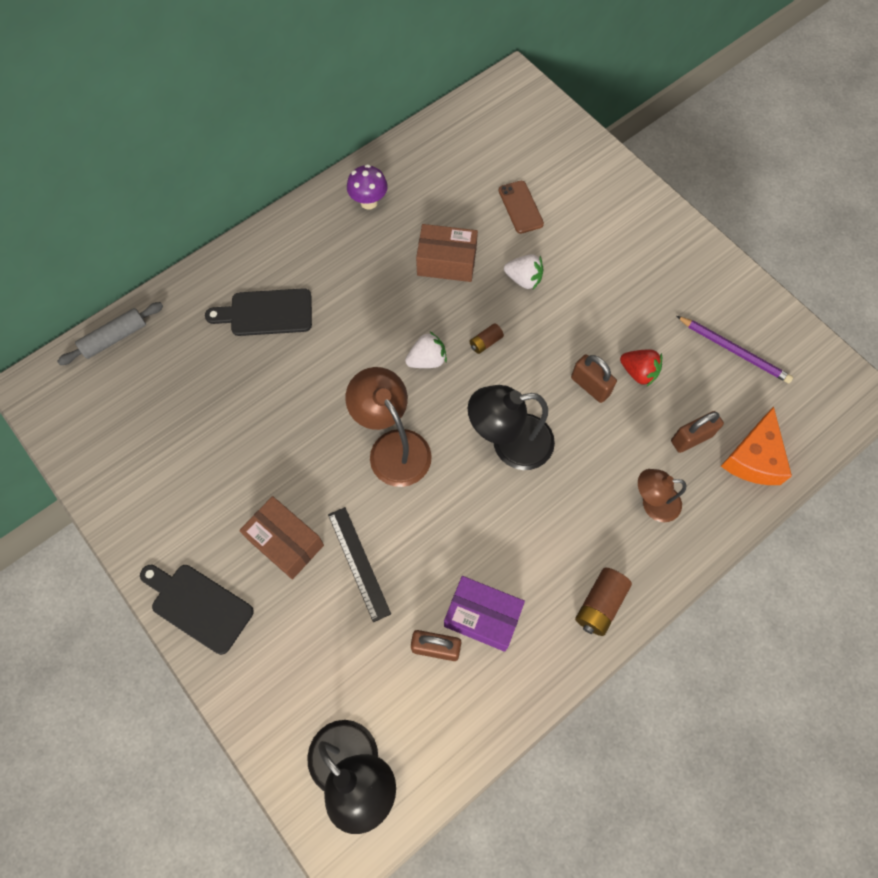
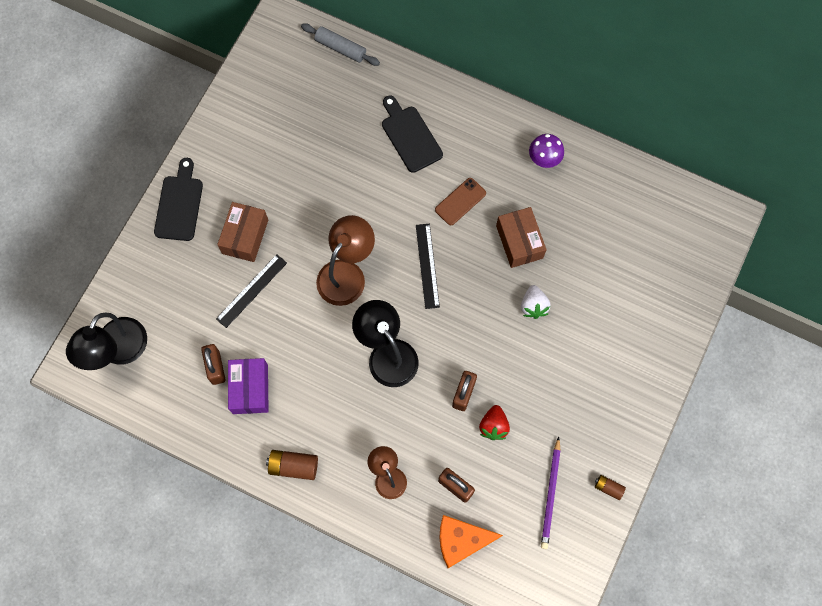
camera: 65 degrees right, 5 degrees up
white strawberry [405,331,447,368] -> black ruler [416,224,440,309]
brown battery [470,323,504,354] -> brown battery moved to [595,475,626,500]
brown phone [499,180,544,234] -> brown phone moved to [435,178,486,225]

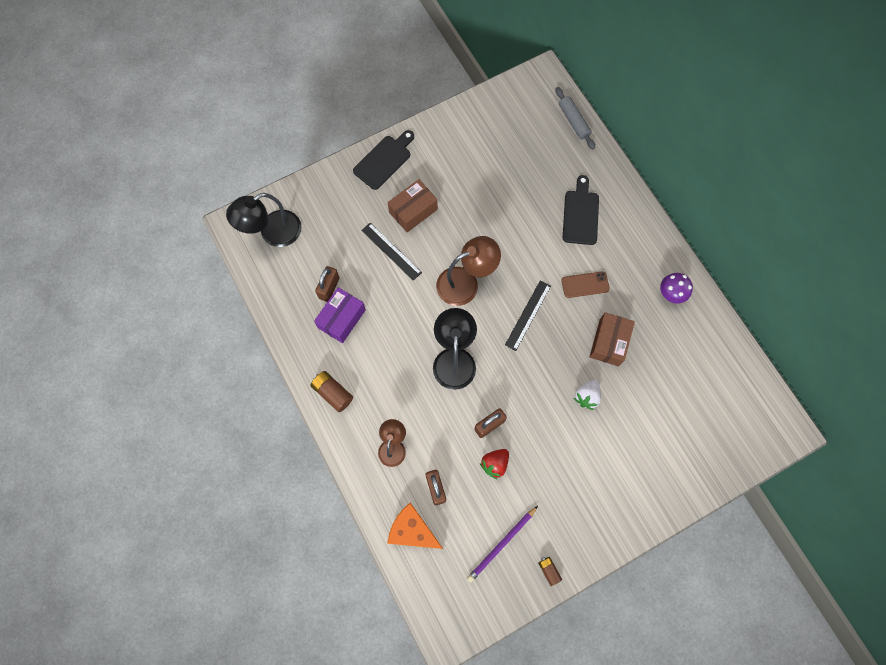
camera: 35 degrees right, 0 degrees up
black ruler [216,254,287,328] -> black ruler turned 60 degrees clockwise [361,223,422,281]

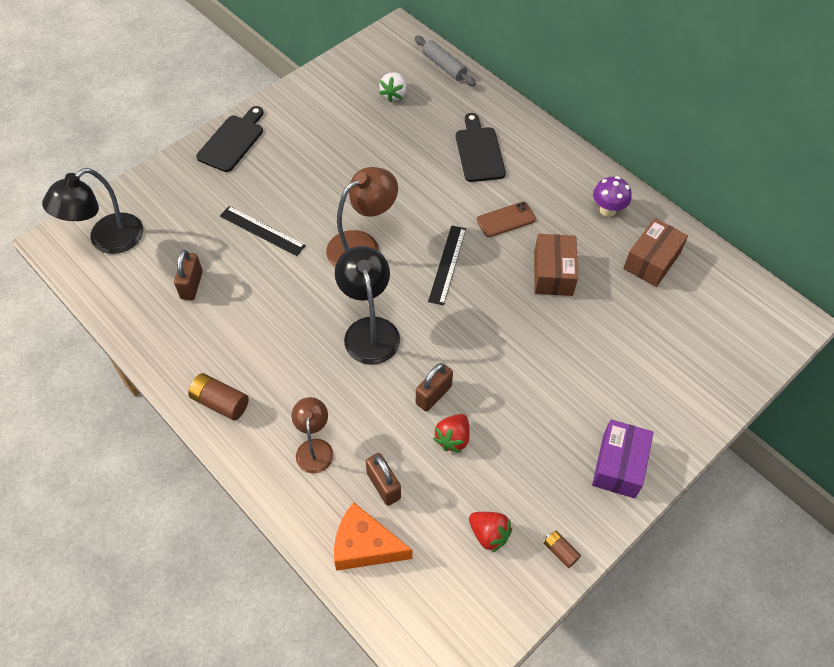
camera: 15 degrees left, 15 degrees down
purple box [314,287,366,343] -> purple box moved to [592,420,654,498]
brown box [388,179,438,232] -> brown box moved to [623,218,688,287]
purple pencil [467,506,538,583] -> red strawberry [469,512,512,553]
white strawberry [574,380,601,410] -> white strawberry moved to [379,72,407,102]

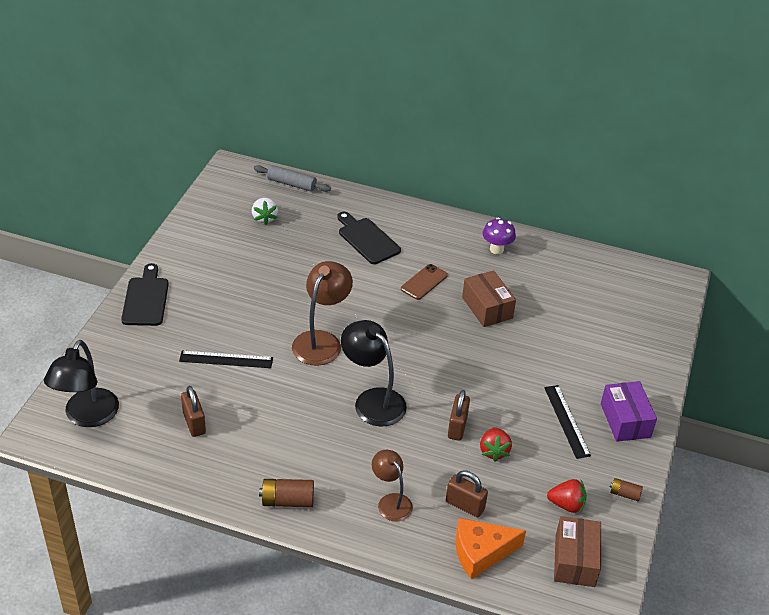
camera: 30 degrees left, 15 degrees down
black ruler [428,225,466,306] -> black ruler moved to [544,385,591,459]
brown box [623,218,688,287] -> brown box moved to [554,516,601,587]

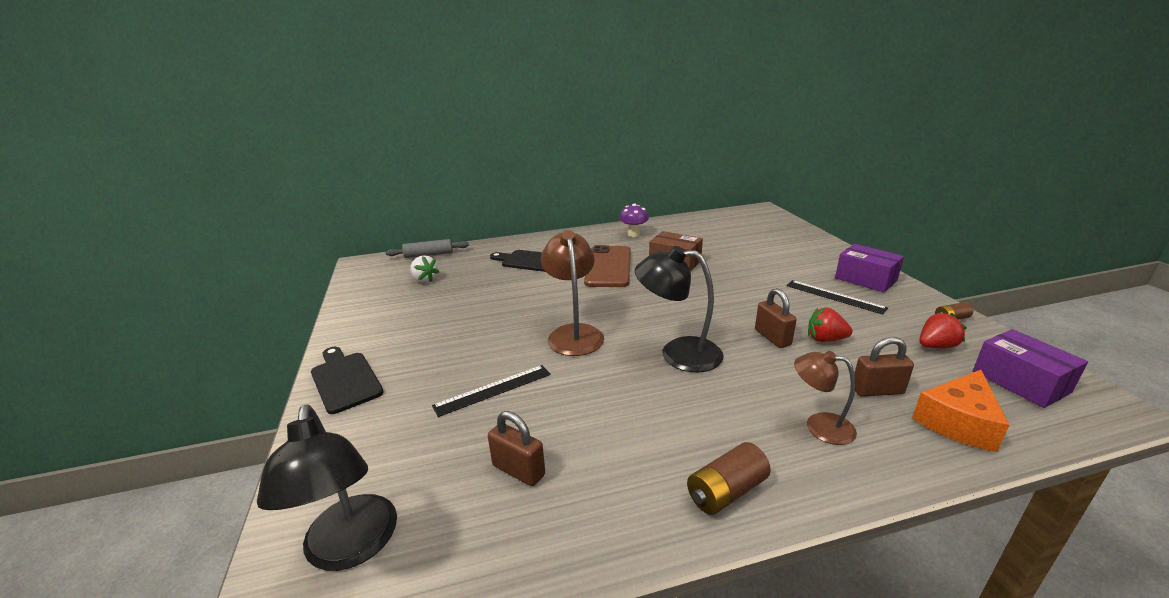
camera: 30 degrees left, 15 degrees down
brown phone [401,264,448,300] -> brown phone [584,245,631,287], size x1.80
red strawberry [480,427,512,462] -> red strawberry turned 135 degrees clockwise [808,307,853,342]
brown box [554,516,601,587] -> purple box [973,329,1088,408]

